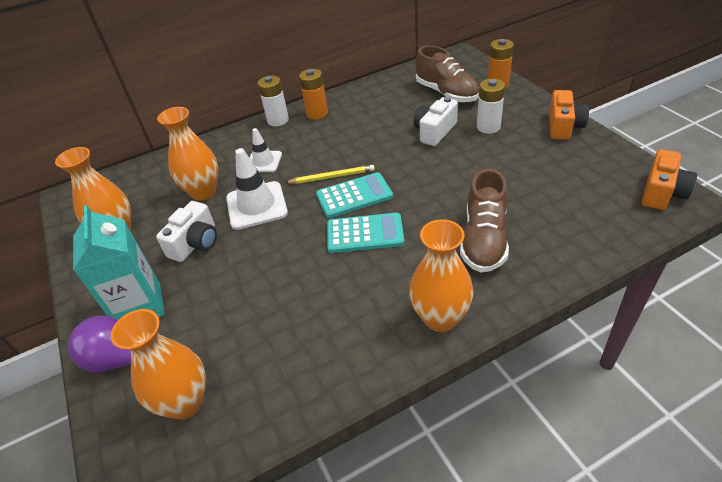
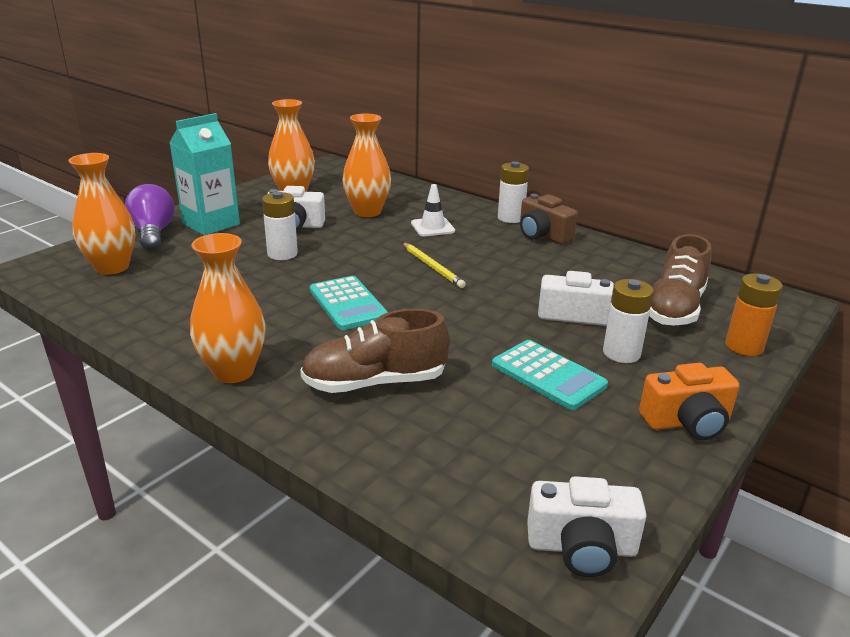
camera: 60 degrees right, 15 degrees down
white traffic cone [226,148,288,230] -> none
orange battery [299,69,328,120] -> brown camera [520,194,578,244]
turquoise calculator [316,172,393,218] -> turquoise calculator moved to [492,340,608,410]
orange camera [642,149,697,210] -> white camera [527,476,646,577]
none -> white battery [262,192,298,260]

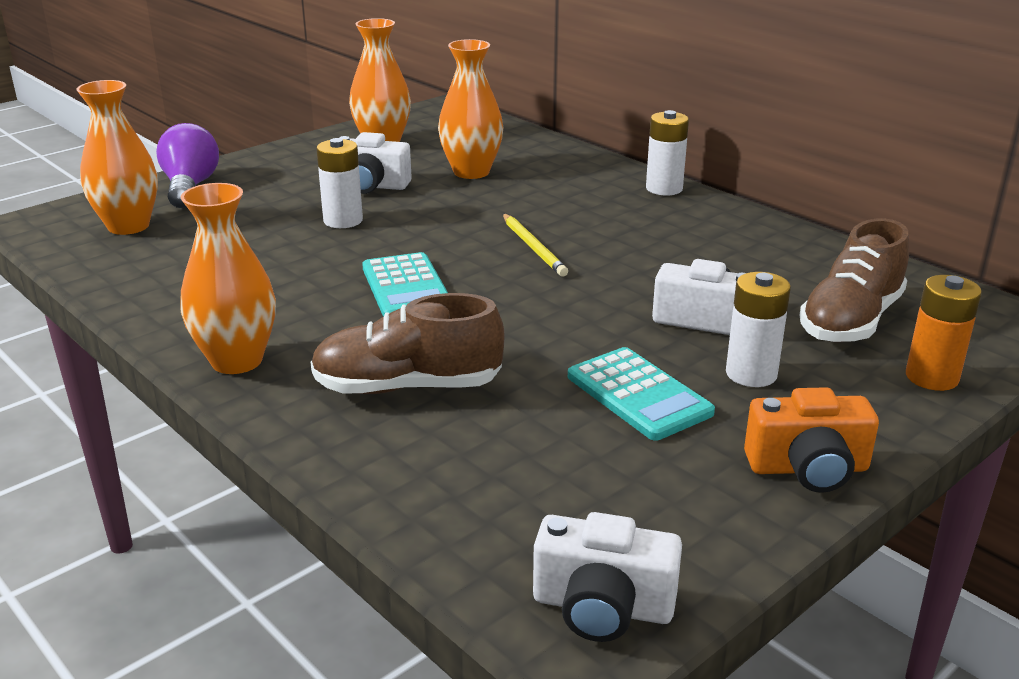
camera: 10 degrees right, 0 degrees up
turquoise carton [169,113,240,236] -> none
white traffic cone [411,184,455,236] -> none
brown camera [520,194,578,244] -> none

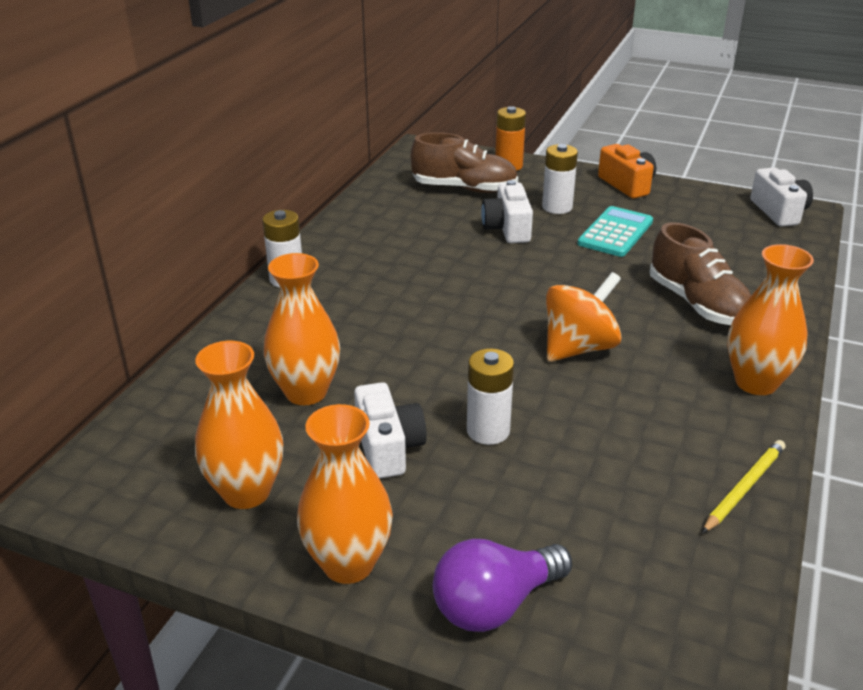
camera: 115 degrees left, 5 degrees up
orange vase [76,80,158,235] -> orange vase moved to [297,404,393,584]
turquoise calculator [362,252,448,317] -> orange spinning top [546,272,622,362]
yellow pencil [503,214,568,277] -> yellow pencil moved to [702,440,785,533]

